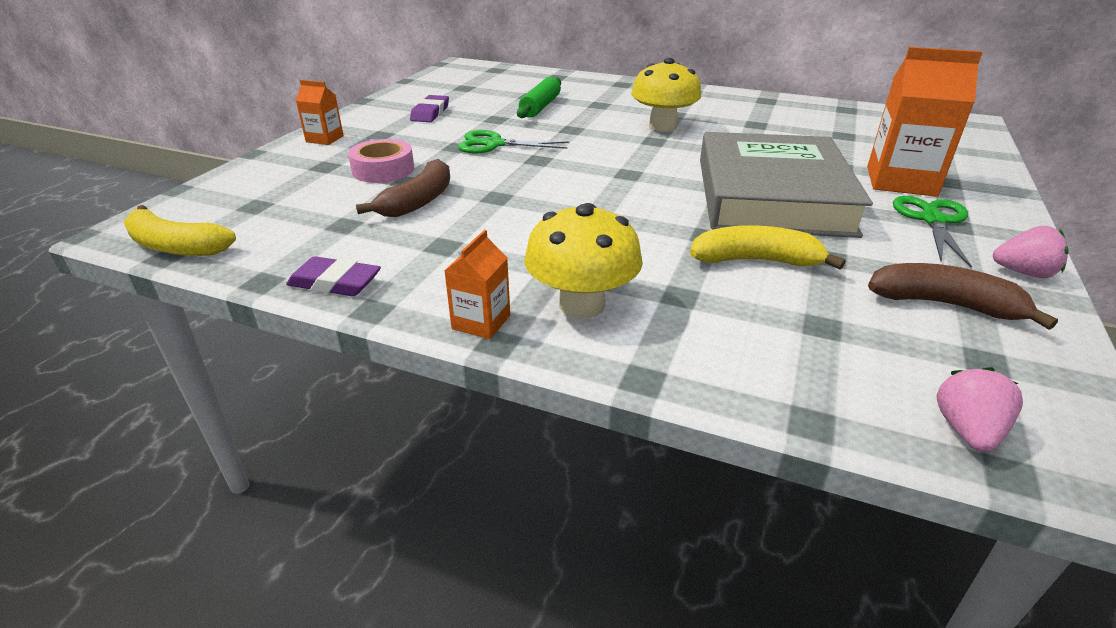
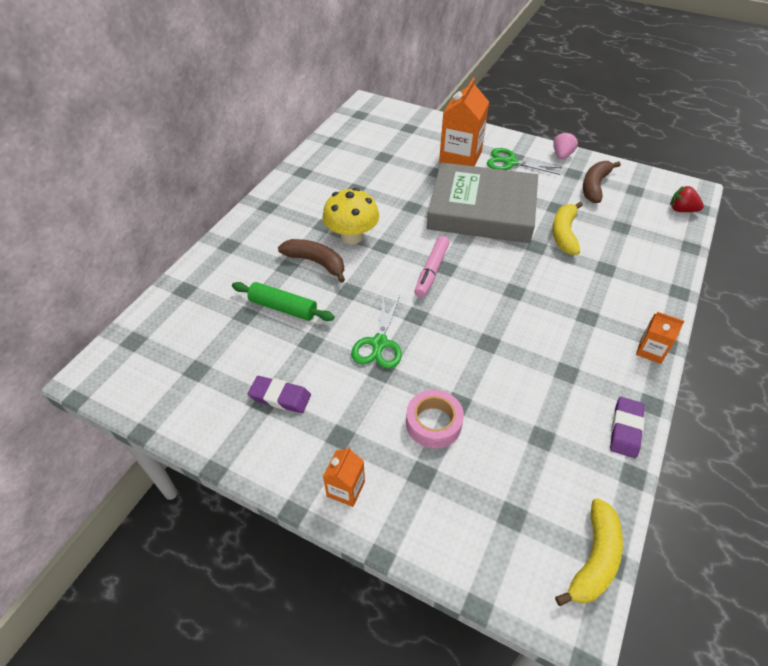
camera: 85 degrees left, 15 degrees up
brown banana [356,159,450,217] -> brown banana moved to [278,239,345,283]
yellow mushroom [524,203,643,319] -> none
pink strawberry [936,367,1023,452] -> red strawberry [670,186,704,212]
none -> pink marker [414,236,450,298]

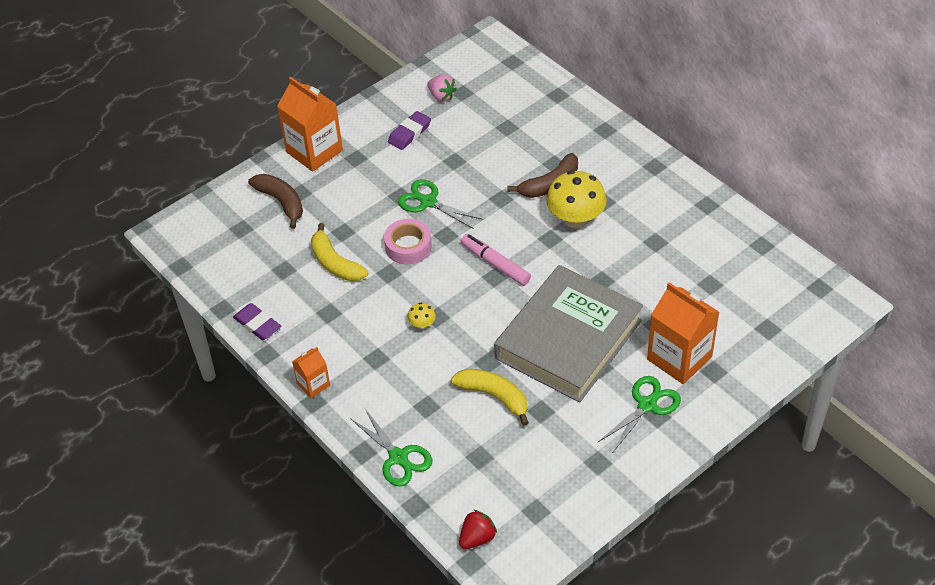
camera: 115 degrees right, 0 degrees up
green rolling pin [232,282,335,321] -> none
orange carton [323,447,365,507] -> orange carton [277,77,343,172], size x1.93
pink tape [406,390,464,448] -> pink tape moved to [384,219,432,264]
pink strawberry [553,132,578,159] -> pink strawberry moved to [427,75,457,102]
yellow banana [555,498,623,606] -> yellow banana moved to [311,223,368,282]
brown banana [583,161,621,203] -> brown banana moved to [248,174,303,229]
none -> green scissors [350,409,432,487]
none -> yellow mushroom [407,302,436,329]

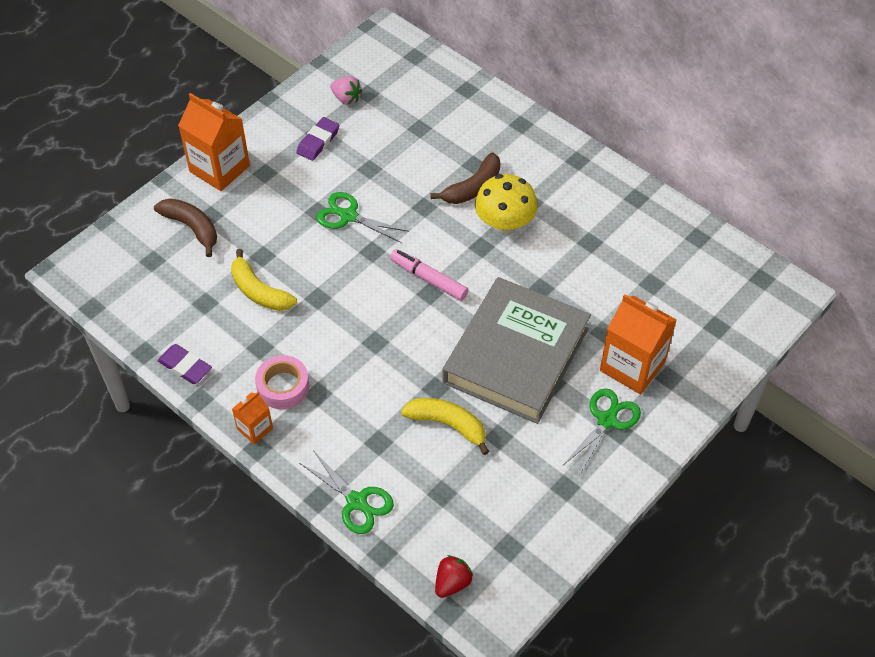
camera: 10 degrees left, 5 degrees up
pink tape [384,219,432,264] -> pink tape moved to [255,355,309,409]
yellow mushroom [407,302,436,329] -> none

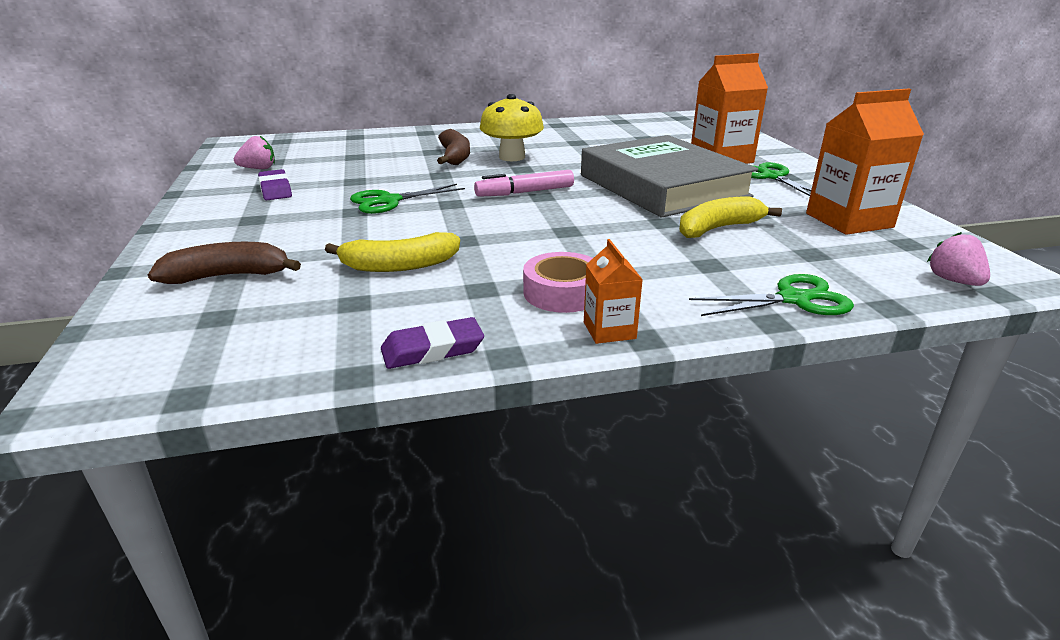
camera: 55 degrees left, 25 degrees down
orange carton [178,93,250,191] -> orange carton moved to [806,88,924,235]
red strawberry [435,555,473,598] -> pink strawberry [927,232,990,286]

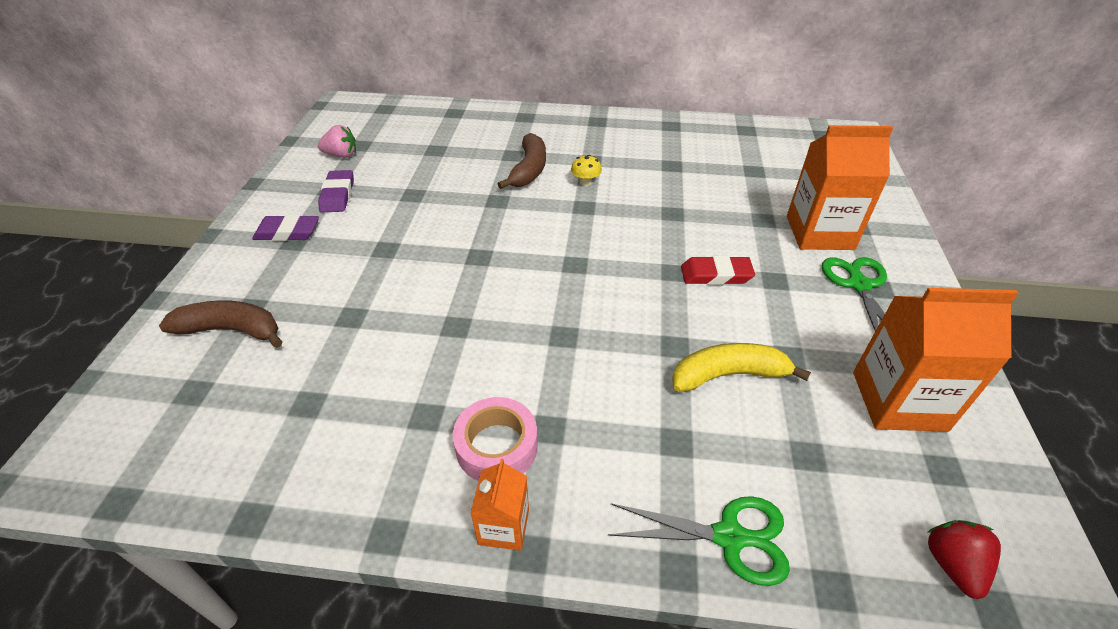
camera: 20 degrees right, 15 degrees up
yellow banana [325,232,460,272] -> none
green scissors [350,184,465,214] -> none
purple eraser [381,317,484,369] -> purple eraser moved to [252,214,319,241]
pink marker [474,170,574,197] -> none
yellow mushroom [480,94,544,161] -> yellow mushroom [571,155,602,186], size x0.45
grey book [581,135,758,217] -> red eraser [681,255,755,285]
pink strawberry [927,232,990,286] -> red strawberry [928,520,1001,599]

